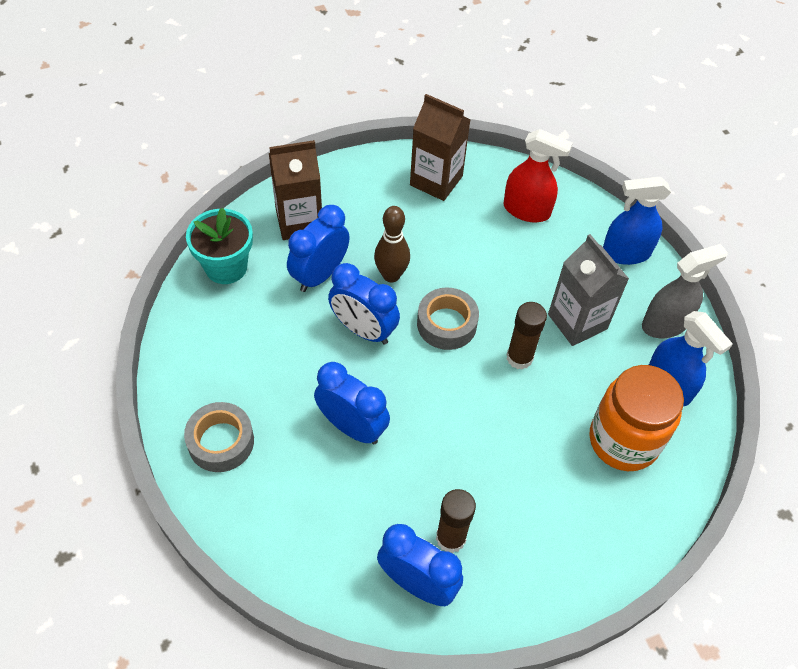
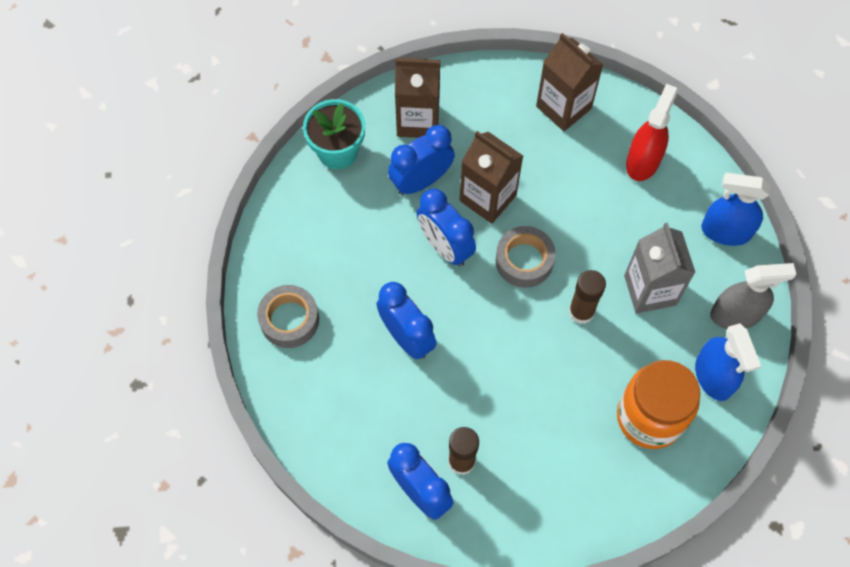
camera: 20 degrees right, 10 degrees up
brown bowling pin [374,206,410,282] -> brown carton [460,131,523,224]
red spray bottle [503,129,573,222] -> red spray bottle turned 105 degrees counterclockwise [626,84,678,181]

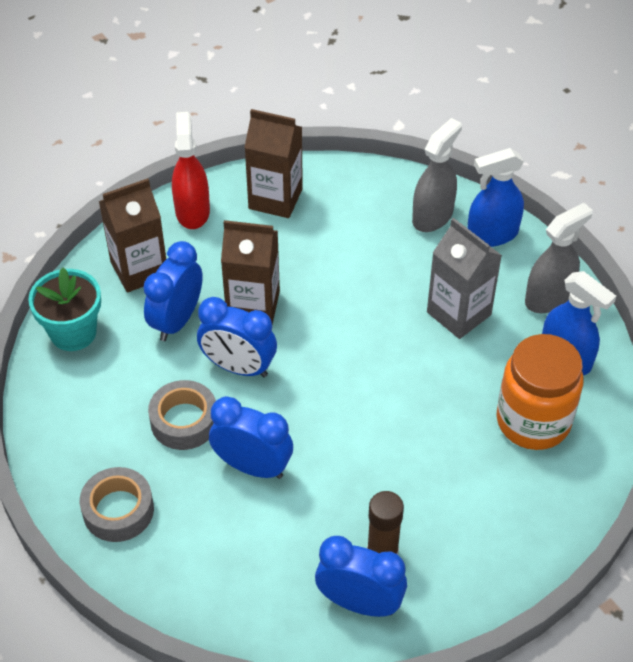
camera: 30 degrees left, 15 degrees down
grey tape [496,226,556,288] -> grey tape moved to [148,380,216,450]
brown glue stick [569,270,606,324] -> none
red spray bottle [626,84,678,181] -> red spray bottle moved to [172,112,210,229]
none -> grey spray bottle [412,118,462,232]

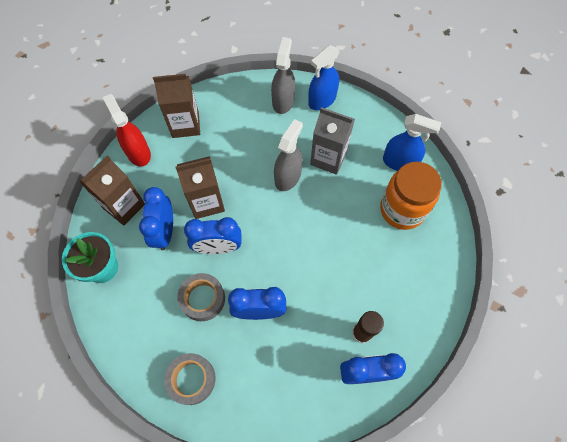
camera: 25 degrees left, 15 degrees up
grey spray bottle [525,203,593,313] -> grey spray bottle moved to [274,119,303,191]

